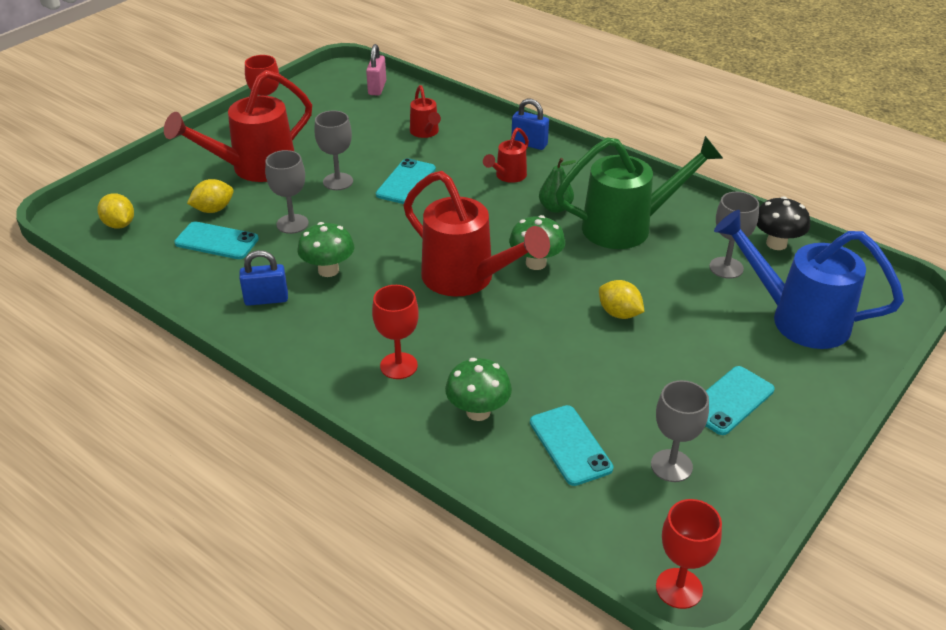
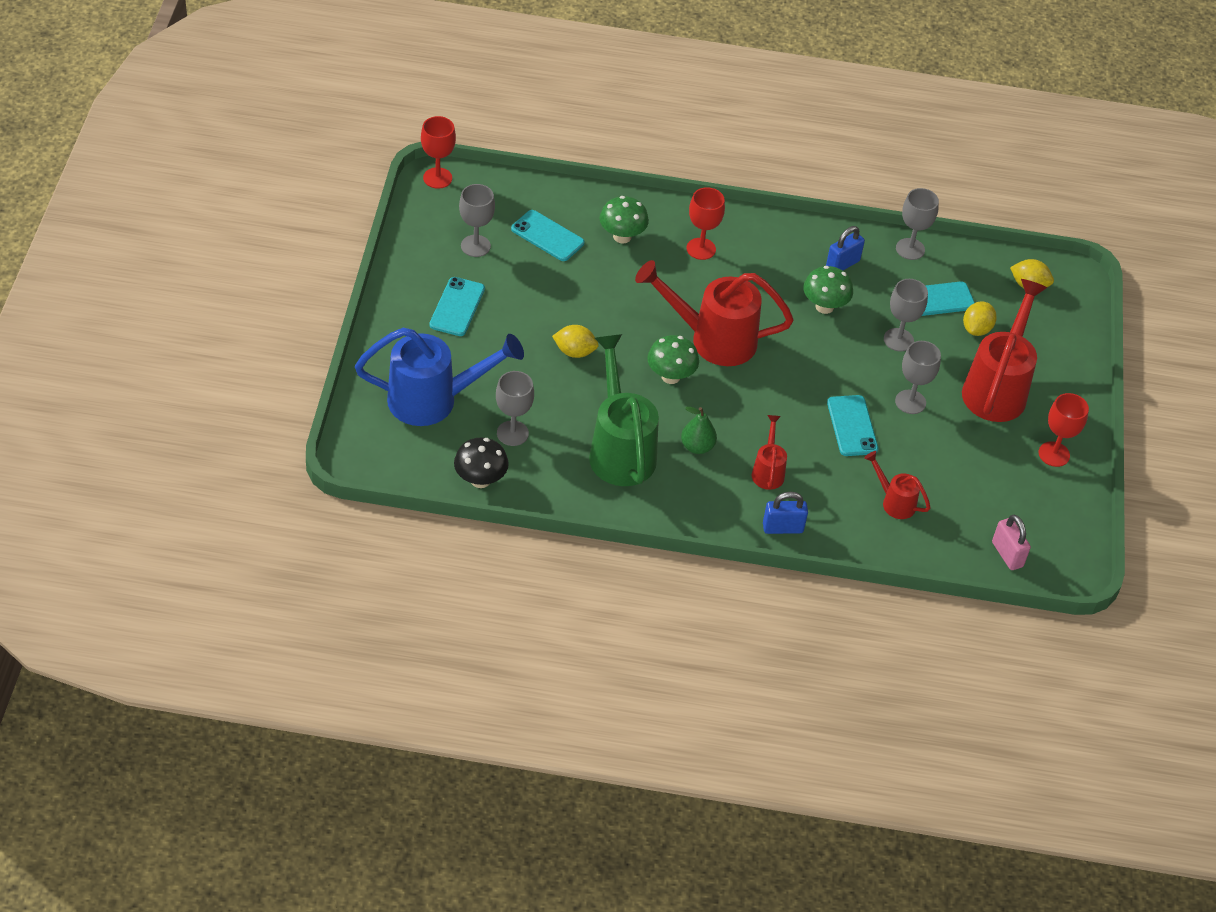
camera: 145 degrees right, 10 degrees up
green watering can [555,136,723,249] -> green watering can turned 120 degrees clockwise [589,334,659,486]
none -> grey goblet [896,188,939,260]

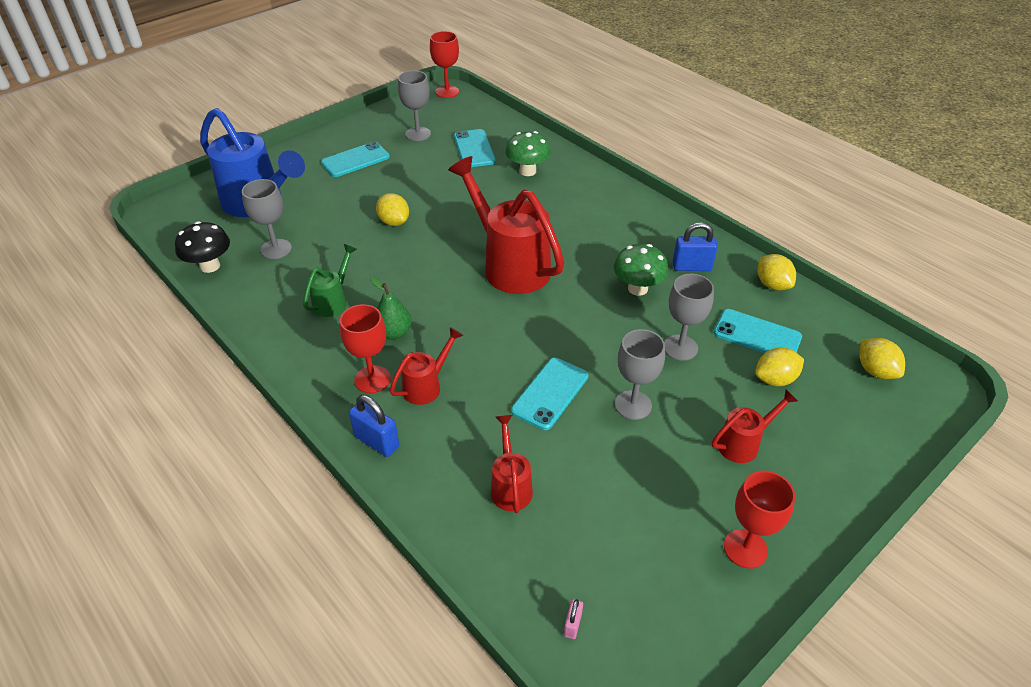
camera: 45 degrees right, 5 degrees down
green watering can [589,334,659,486] -> green watering can [303,244,357,317], size x0.49
green mushroom [647,335,699,384] -> none
red goblet [686,187,725,260] -> red goblet moved to [340,304,391,393]
grey goblet [896,188,939,260] -> yellow lemon [757,254,796,290]
red watering can [962,279,1047,422] -> red watering can [712,390,798,463], size x0.49
pink padlock [992,514,1031,570] -> pink padlock [564,599,583,639], size x0.52

